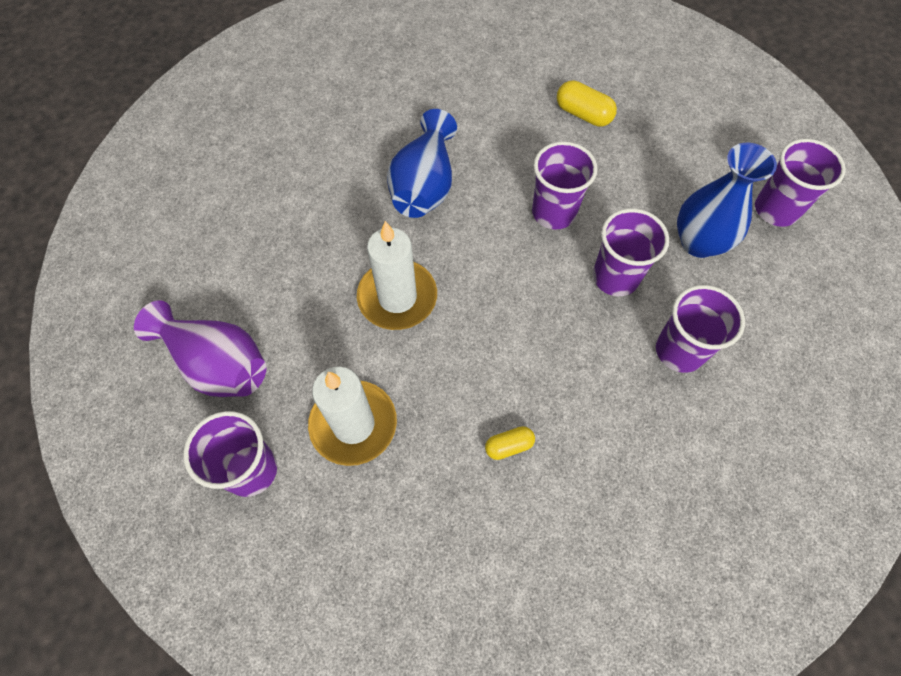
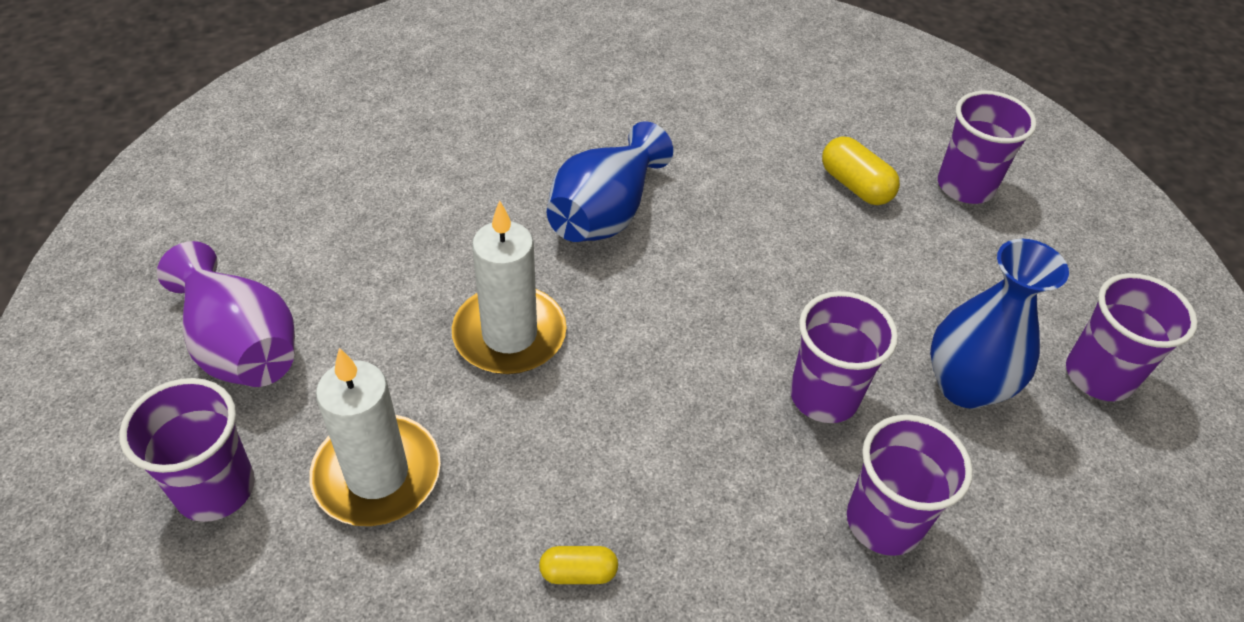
camera: 15 degrees right, 15 degrees down
purple cup [532,142,598,230] -> purple cup moved to [938,91,1037,204]

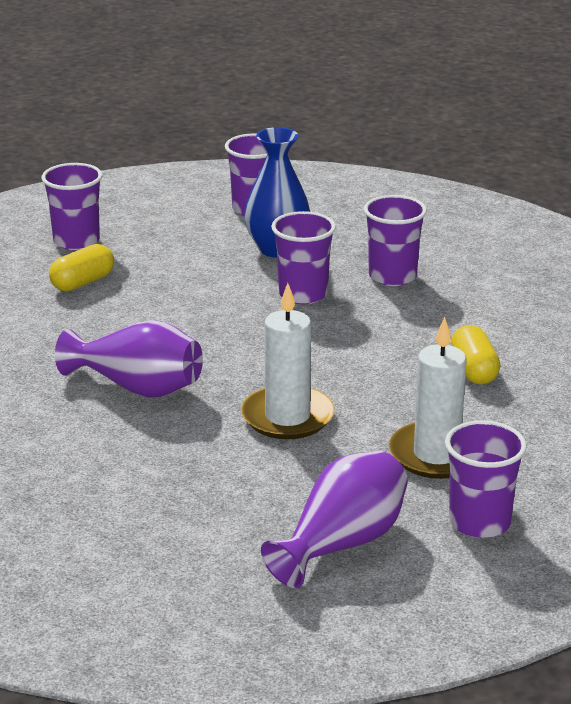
camera: 95 degrees left, 20 degrees down
yellow capsule [539,546,618,584] -> yellow capsule [451,325,500,384], size x1.58
blue vase [547,121,673,242] -> purple vase [55,320,203,398]

